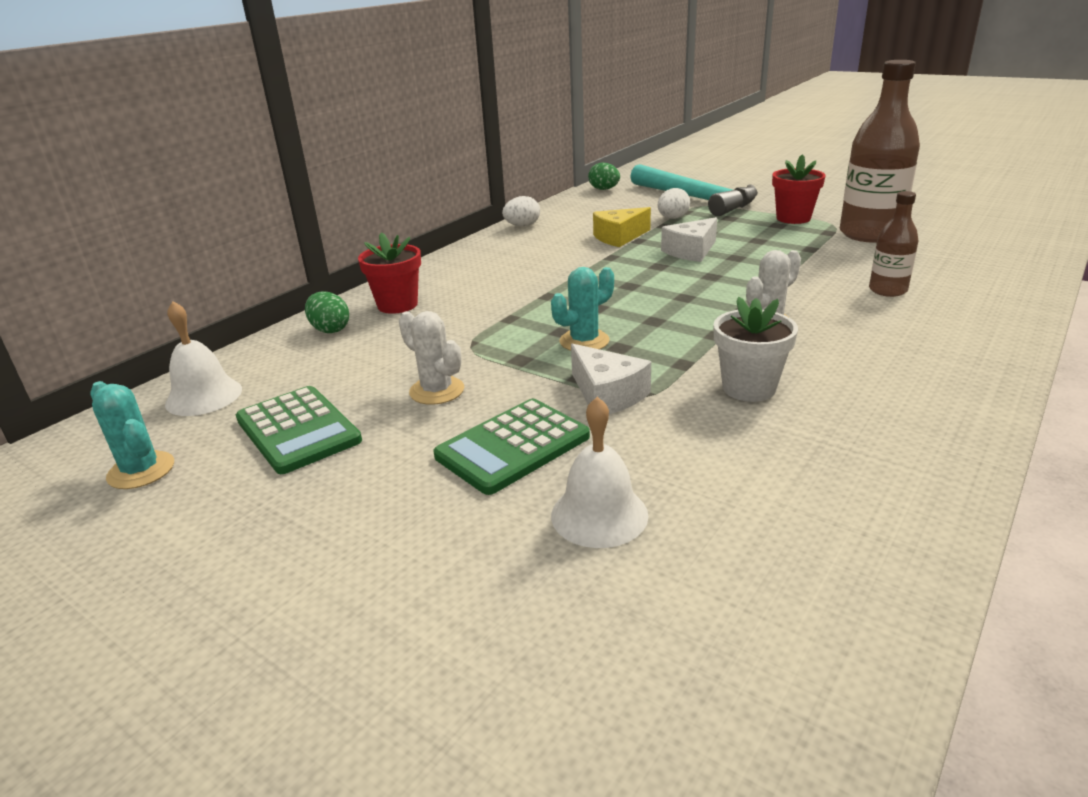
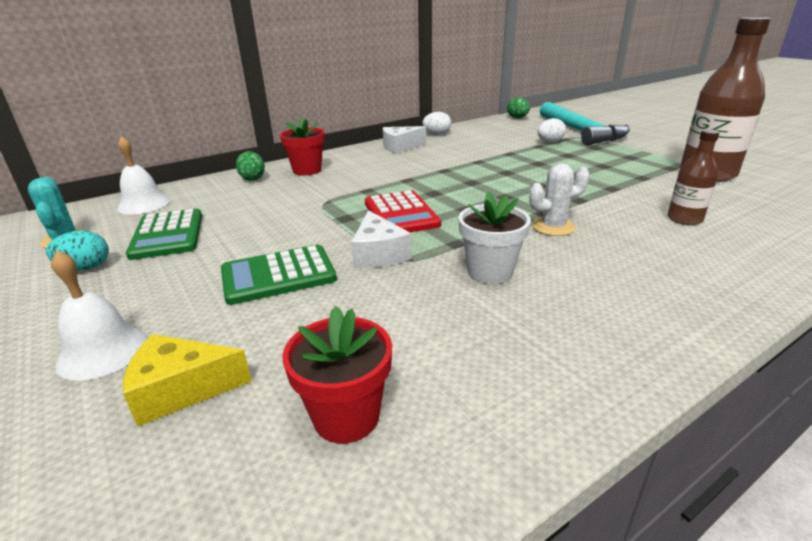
camera: 20 degrees right, 0 degrees up
white cactus [399,311,464,405] -> none
turquoise cactus [551,267,614,351] -> red calculator [365,190,441,232]
white bell [551,397,648,548] -> white bell moved to [51,250,147,381]
yellow cheese [593,207,651,247] -> yellow cheese moved to [123,334,252,426]
white cheese [661,217,717,262] -> white cheese moved to [383,126,426,154]
red flower pot [772,154,826,224] -> red flower pot moved to [283,306,392,444]
none -> turquoise egg [46,231,109,270]

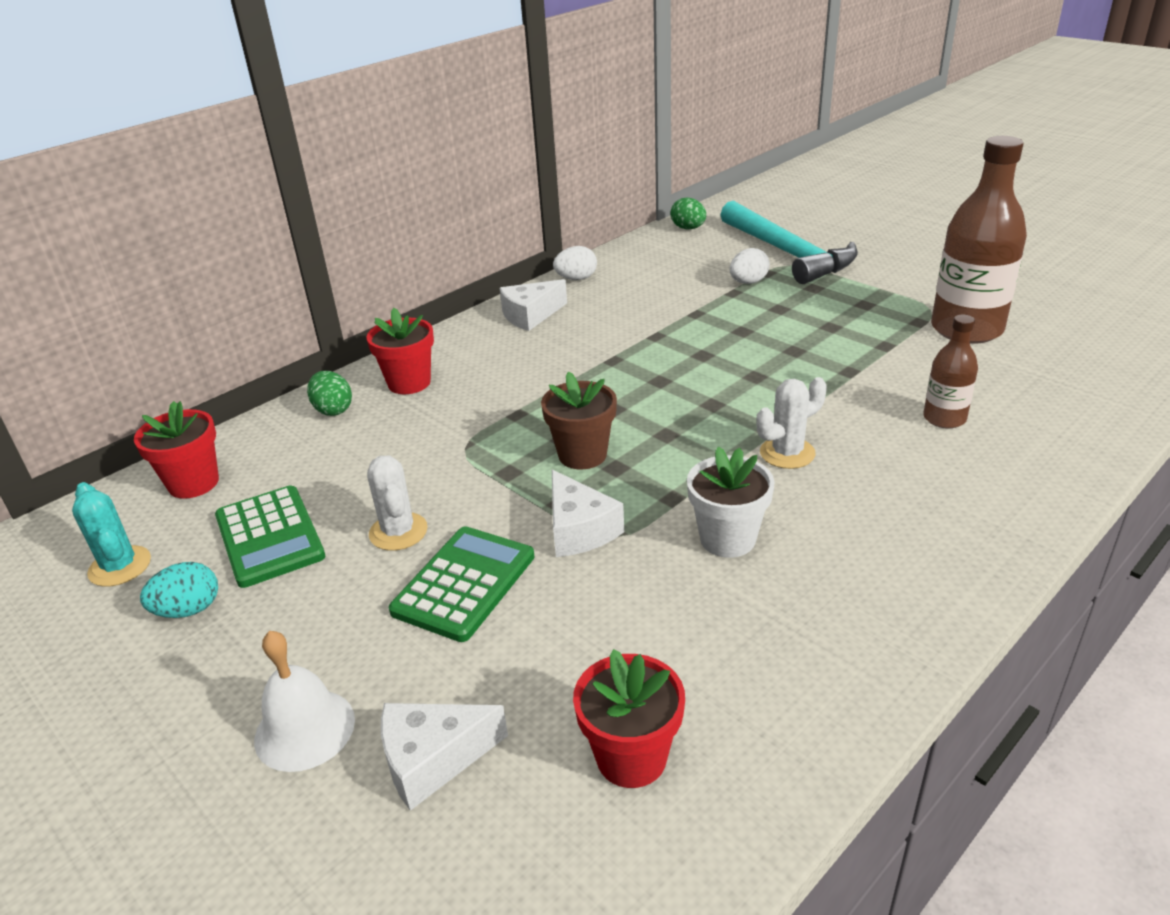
camera: 10 degrees left, 5 degrees up
white bell [117,136,170,214] -> red flower pot [134,401,219,499]
yellow cheese [123,334,252,426] -> white cheese [381,703,508,811]
green calculator [221,245,337,305] -> green calculator turned 150 degrees clockwise [389,526,535,642]
red calculator [365,190,441,232] -> brown flower pot [541,371,617,470]
none -> white cactus [367,456,428,551]

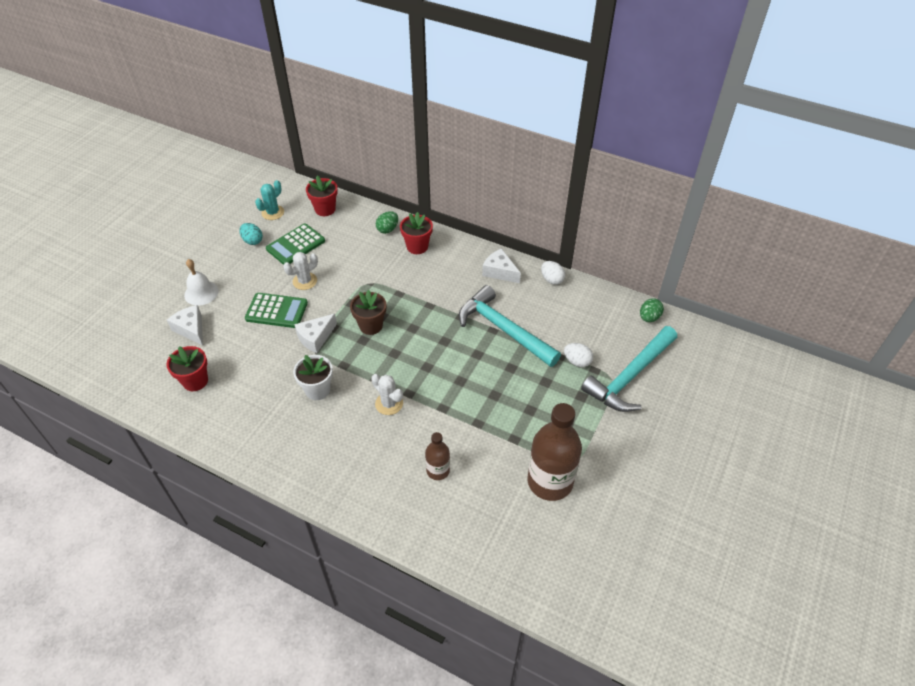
camera: 70 degrees right, 15 degrees up
none -> turquoise hammer [459,285,561,367]

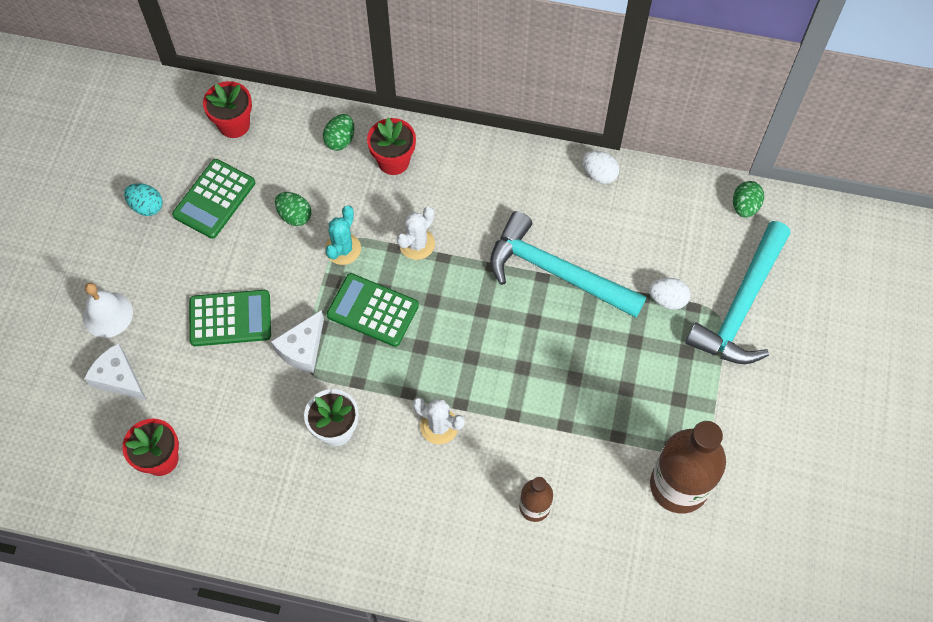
camera: 15 degrees left, 15 degrees up
turquoise cactus [255,180,284,220] -> turquoise cactus moved to [325,205,361,265]
white cactus [283,252,318,290] -> white cactus moved to [397,207,435,260]
brown flower pot [350,290,386,335] -> green calculator [327,273,419,347]
white cheese [482,248,521,283] -> none
none -> green egg [275,192,311,226]

